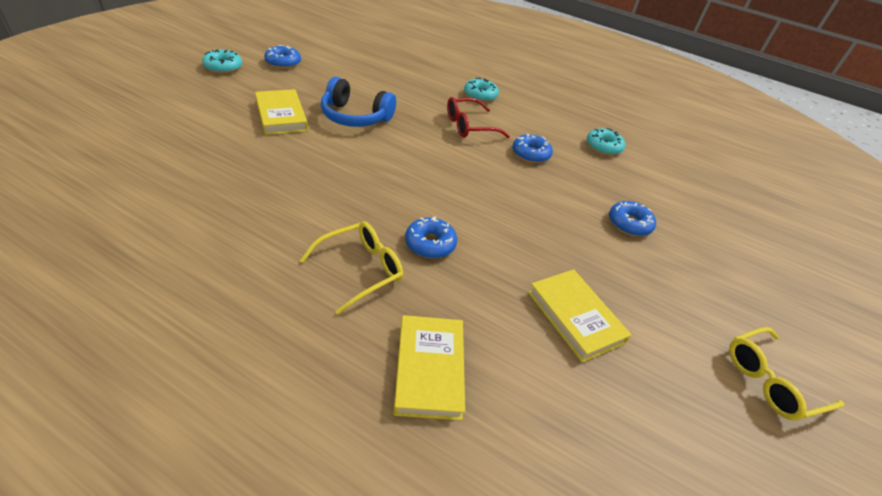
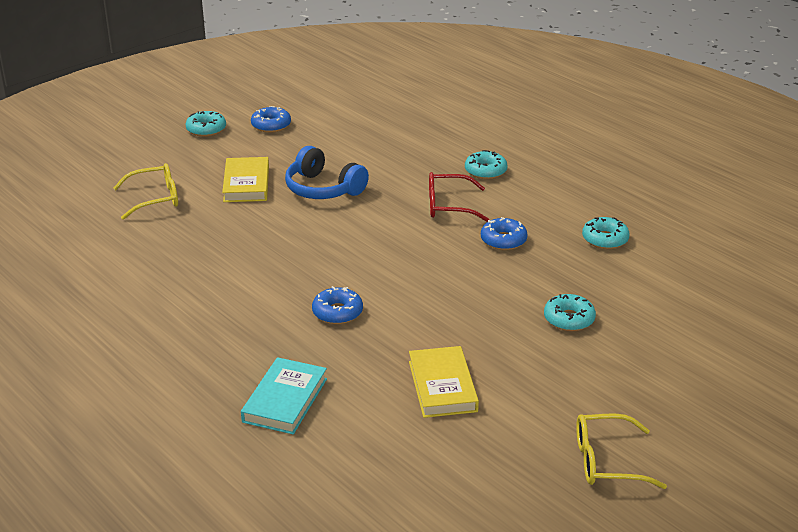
camera: 25 degrees right, 10 degrees down
yellow glasses [300,221,403,315] -> yellow glasses moved to [113,163,178,220]
yellow book [394,315,465,420] -> turquoise book [241,357,327,434]
blue donut [609,201,656,236] -> turquoise donut [544,294,596,331]

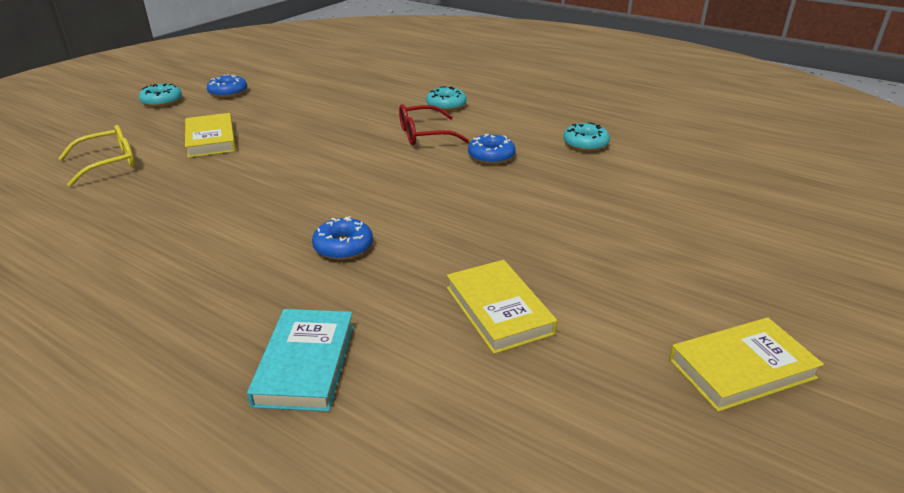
camera: 15 degrees left, 0 degrees up
blue headphones [285,146,369,199] -> none
turquoise donut [544,294,596,331] -> none
yellow glasses [576,413,667,489] -> yellow book [669,317,824,412]

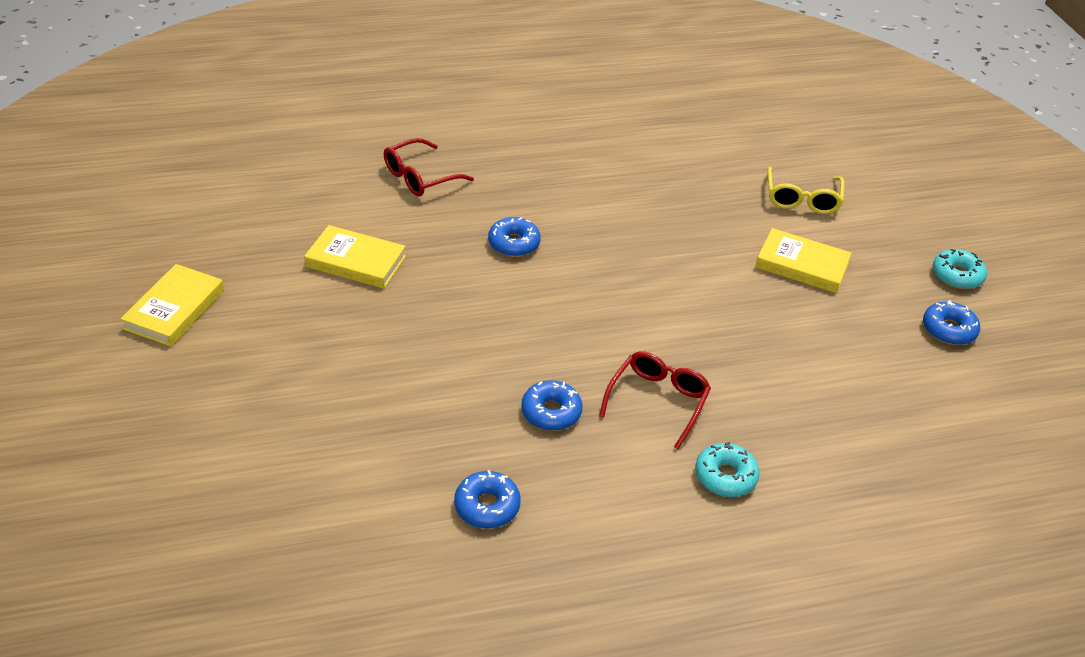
camera: 130 degrees right, 10 degrees up
turquoise book [247,309,354,412] -> red glasses [384,138,474,196]
turquoise donut [563,122,610,151] -> blue donut [454,470,521,528]

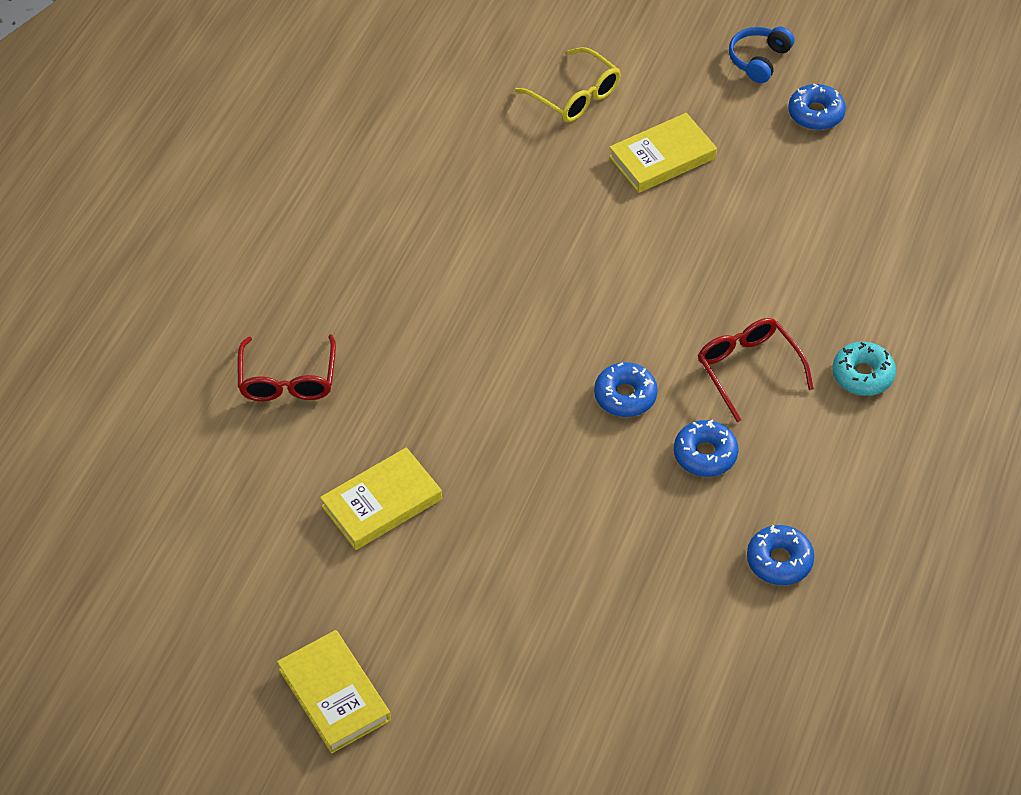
camera: 50 degrees left, 10 degrees up
blue donut [488,217,541,257] -> blue donut moved to [594,362,658,417]
turquoise donut [933,249,987,289] -> blue headphones [729,27,794,83]

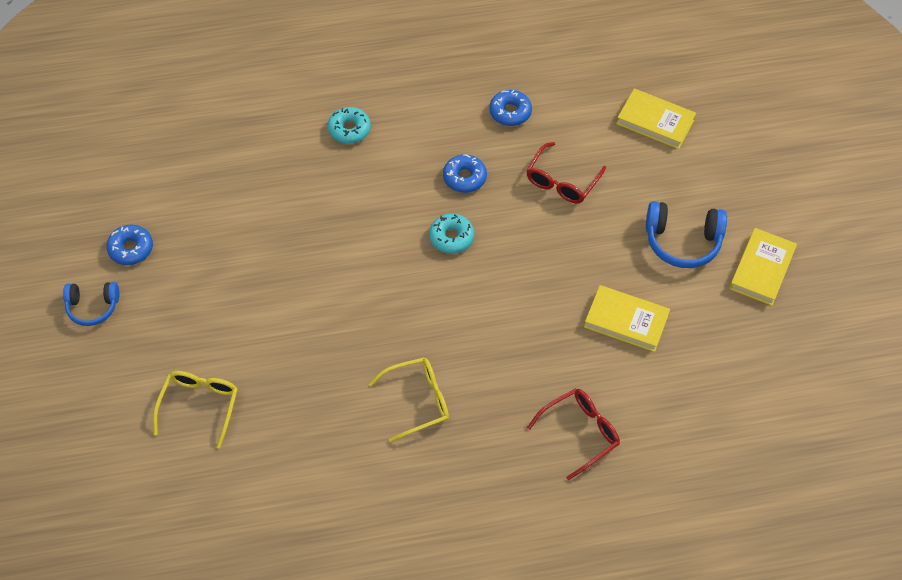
camera: 125 degrees left, 5 degrees up
blue donut [594,362,658,417] -> turquoise donut [429,214,474,254]
yellow book [609,113,717,193] -> yellow book moved to [616,89,696,149]
red glasses [698,318,814,422] -> red glasses moved to [526,142,606,203]
none -> yellow glasses [369,357,449,442]
none -> blue headphones [646,201,727,268]

